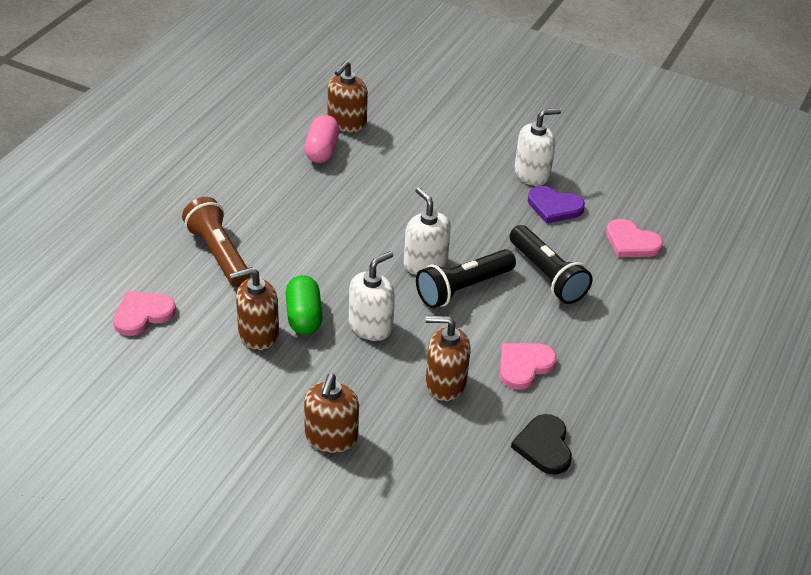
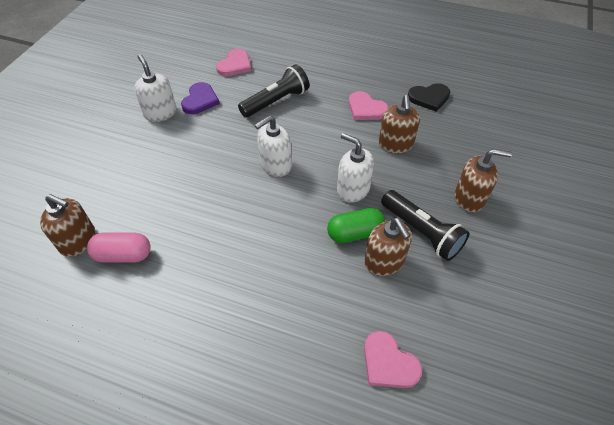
camera: 95 degrees left, 10 degrees up
brown flashlight [182,197,251,287] -> none
black flashlight [416,249,516,308] -> black flashlight moved to [381,190,469,261]

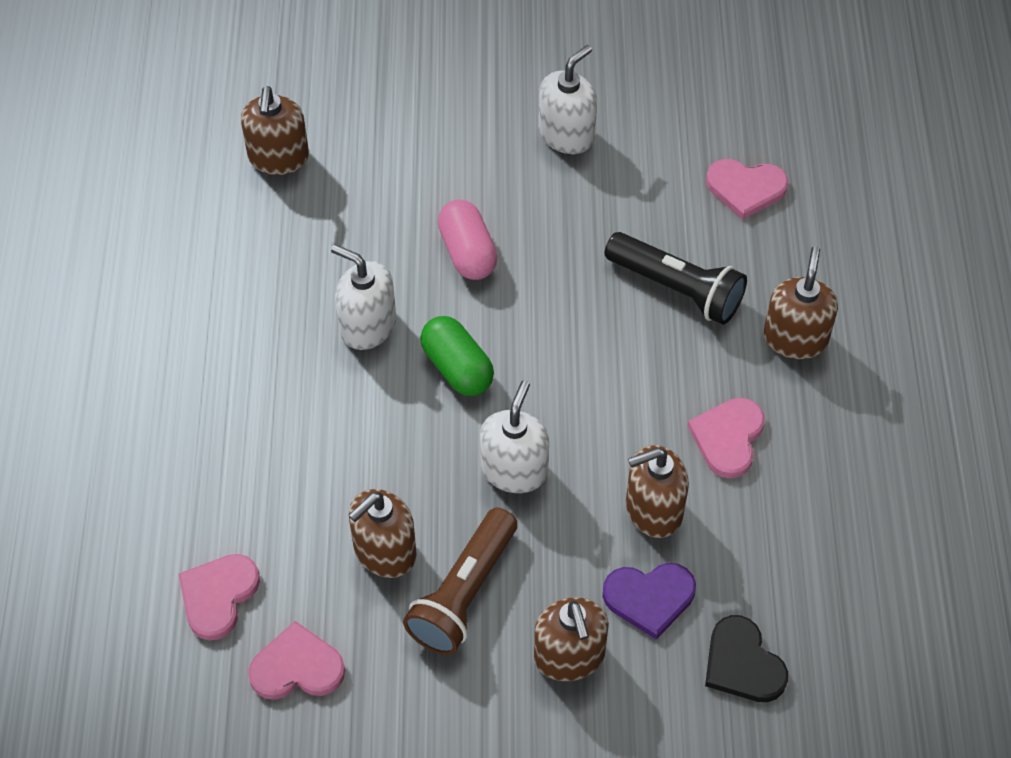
camera: 70 degrees right, 5 degrees up
pink capsule [87,232,151,263] -> pink capsule moved to [438,200,498,280]
purple heart [181,82,220,114] -> purple heart moved to [603,563,696,640]
white soap dispenser [254,116,292,177] -> white soap dispenser moved to [331,244,396,350]
green capsule [327,208,385,243] -> green capsule moved to [420,316,494,396]
black flashlight [381,190,469,261] -> brown flashlight [403,508,517,655]
black heart [408,83,450,112] -> black heart moved to [705,615,788,702]
none -> pink heart [248,621,345,700]
none -> brown soap dispenser [764,246,838,359]

